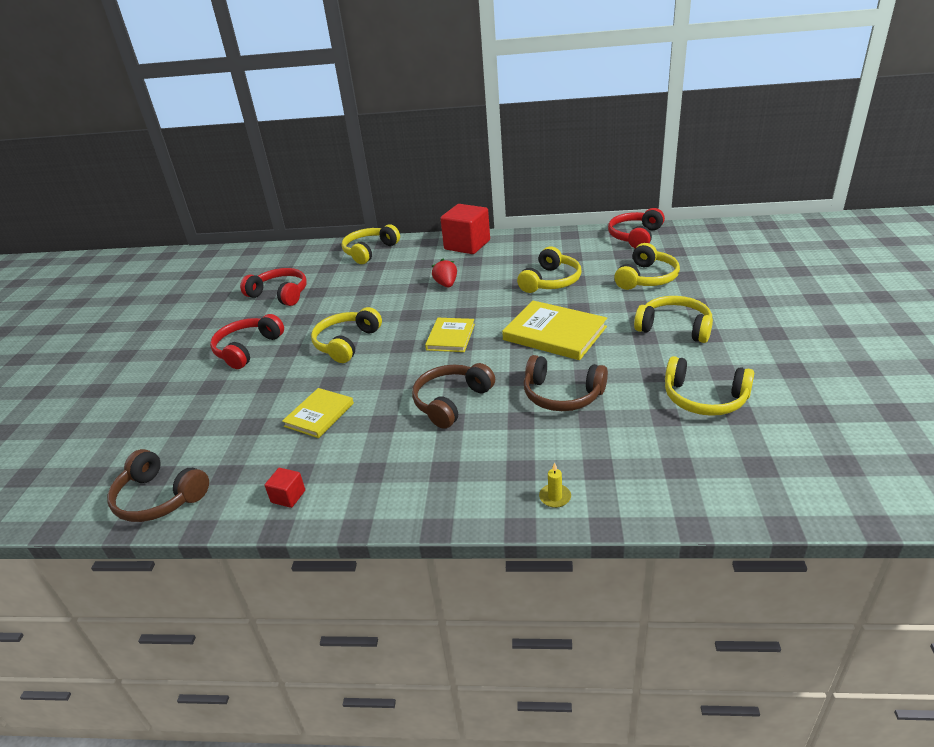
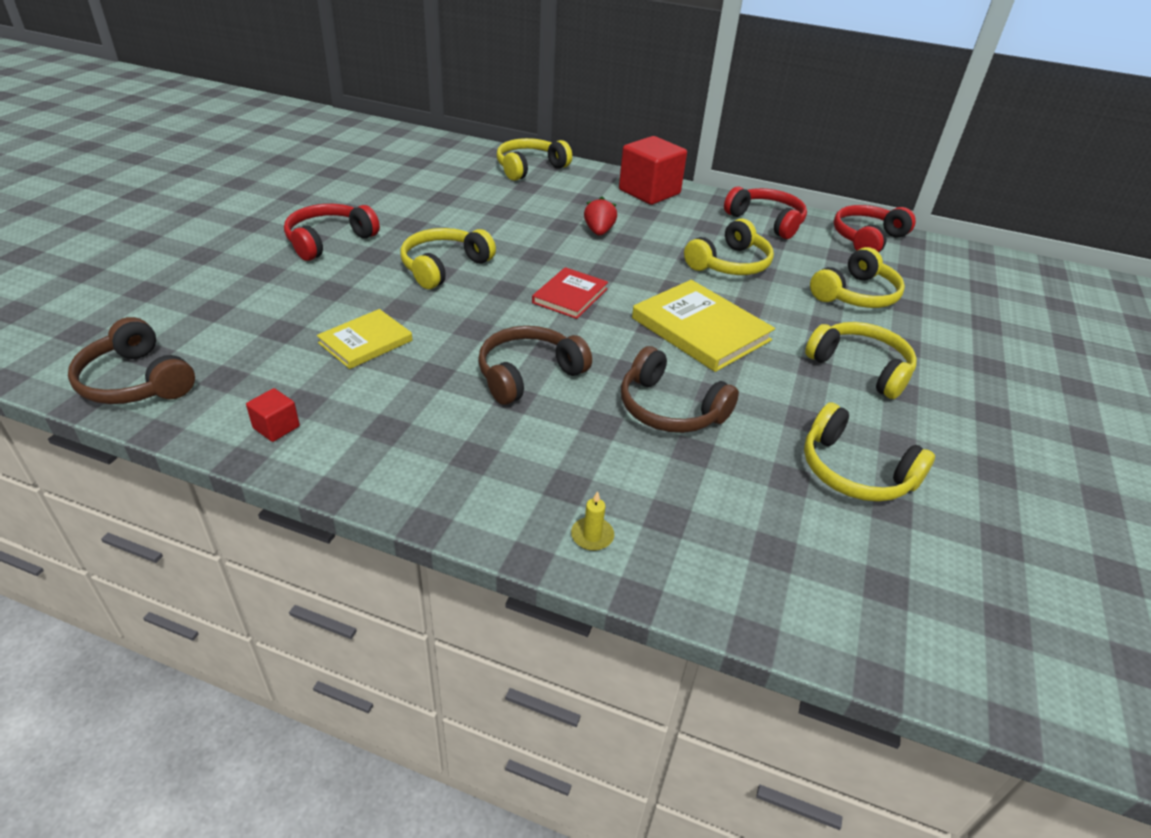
camera: 10 degrees right, 5 degrees up
red headphones [240,268,307,306] -> red headphones moved to [724,186,807,239]
yellow book [425,318,475,352] -> red book [532,267,608,319]

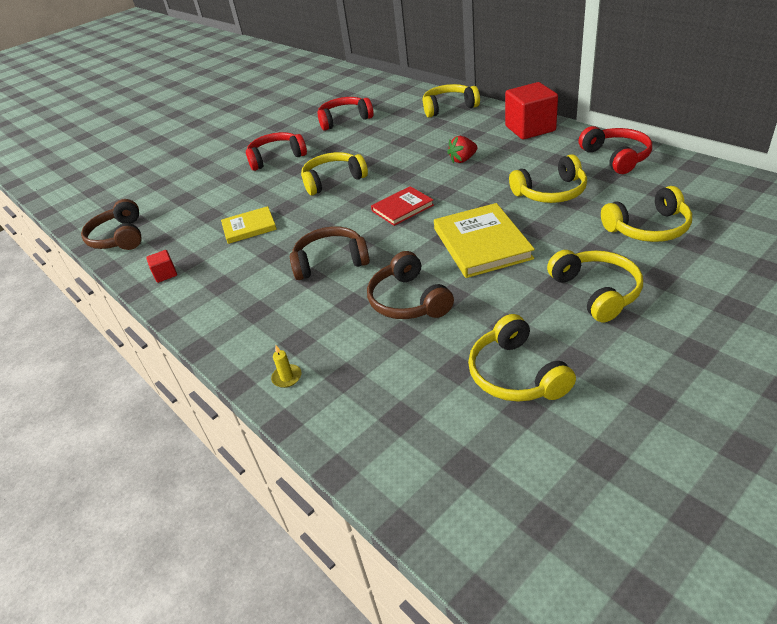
camera: 35 degrees right, 0 degrees up
red strawberry [584,197,617,236] -> red strawberry turned 150 degrees counterclockwise [447,136,478,163]
red headphones [833,205,916,252] -> red headphones moved to [317,97,374,131]

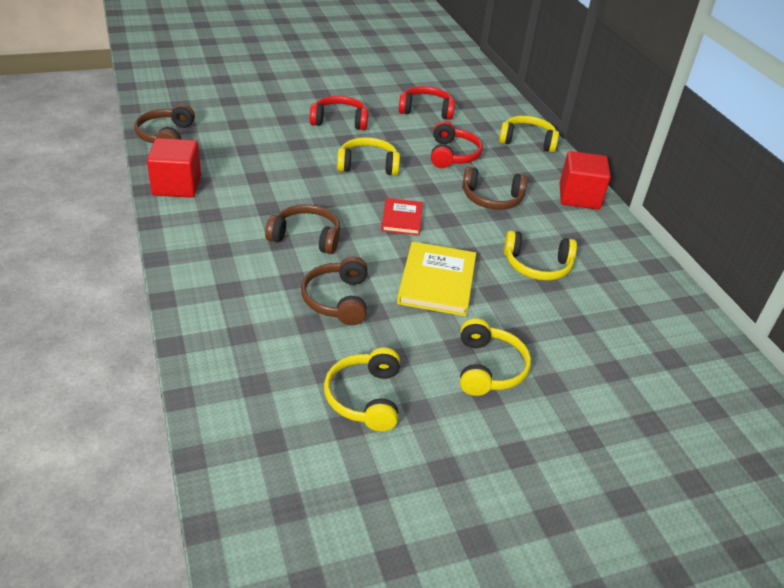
camera: 15 degrees right, 0 degrees up
red cube [146,250,177,283] -> red cube [147,138,201,198], size x2.22
yellow book [221,206,277,244] -> none
yellow candle [271,345,302,388] -> none
red book [371,186,434,226] -> red book turned 75 degrees counterclockwise [381,198,423,235]
red strawberry [447,136,478,163] -> brown headphones [462,167,528,210]
red headphones [579,126,652,174] -> red headphones moved to [431,121,483,168]
yellow headphones [601,186,692,242] -> none

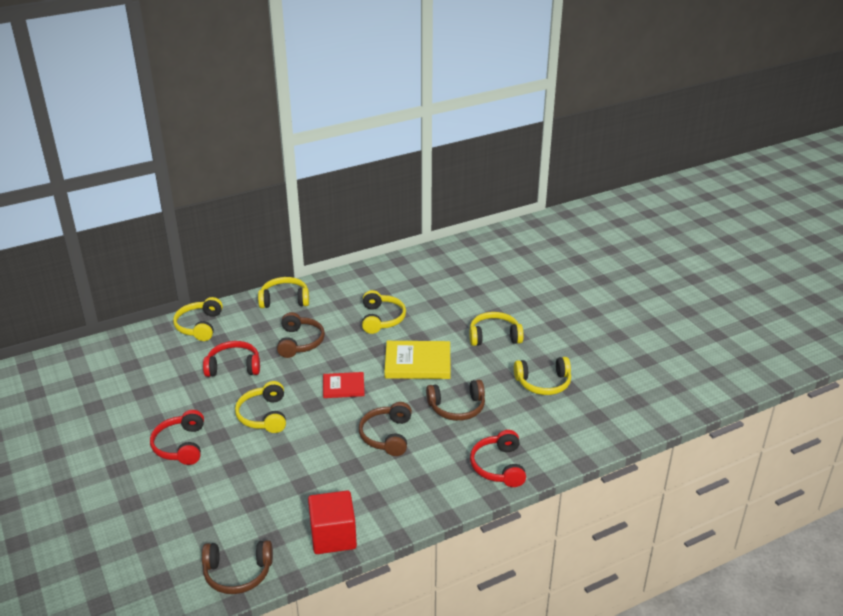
camera: 95 degrees left, 5 degrees down
red headphones [399,86,455,120] -> red headphones moved to [470,430,526,487]
red cube [559,151,611,210] -> yellow headphones [258,277,309,308]

